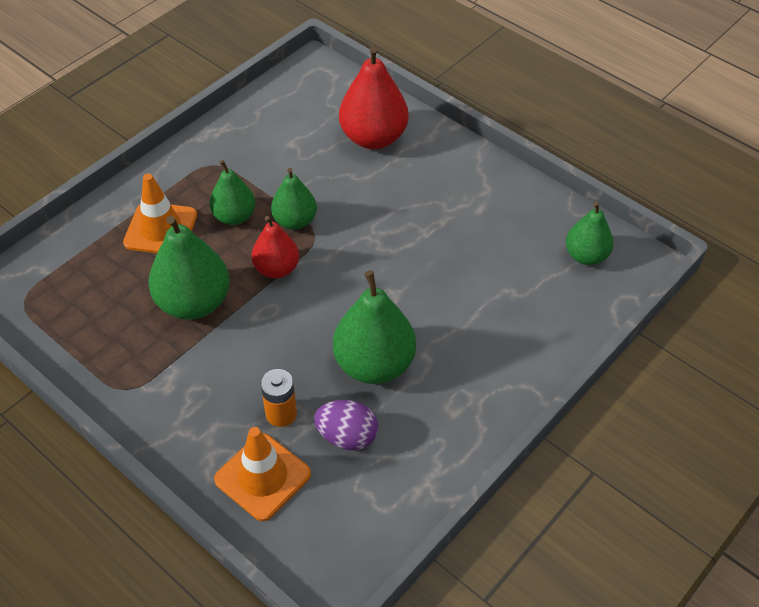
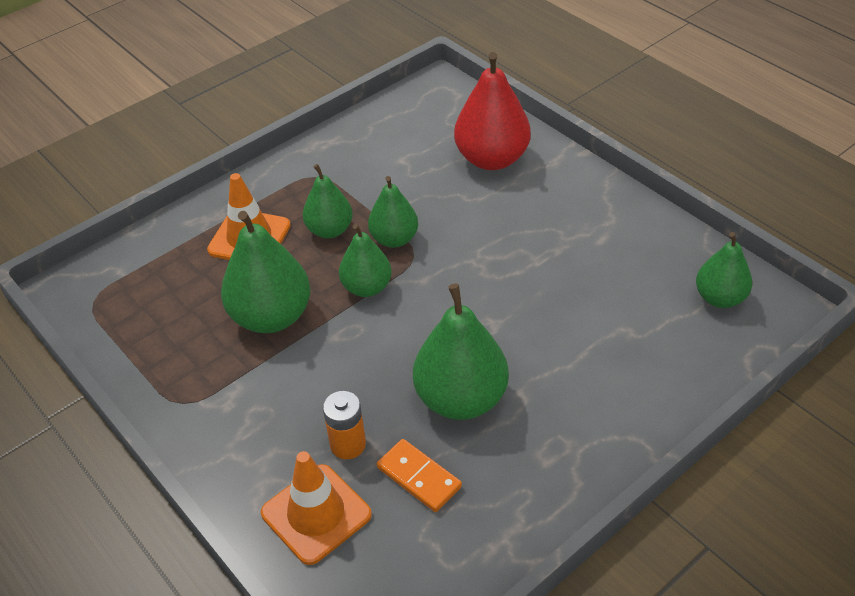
camera: 10 degrees right, 5 degrees down
red pear [252,216,299,278] -> green pear [339,224,392,297]
purple egg [314,400,378,450] -> orange domino [377,439,462,512]

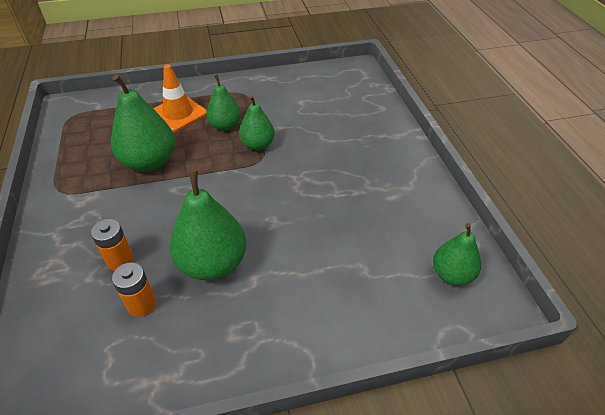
camera: 25 degrees right, 0 degrees up
orange traffic cone [261,451,372,565] -> none
green pear [339,224,392,297] -> none
orange domino [377,439,462,512] -> orange battery [112,262,156,317]
red pear [454,52,531,170] -> none

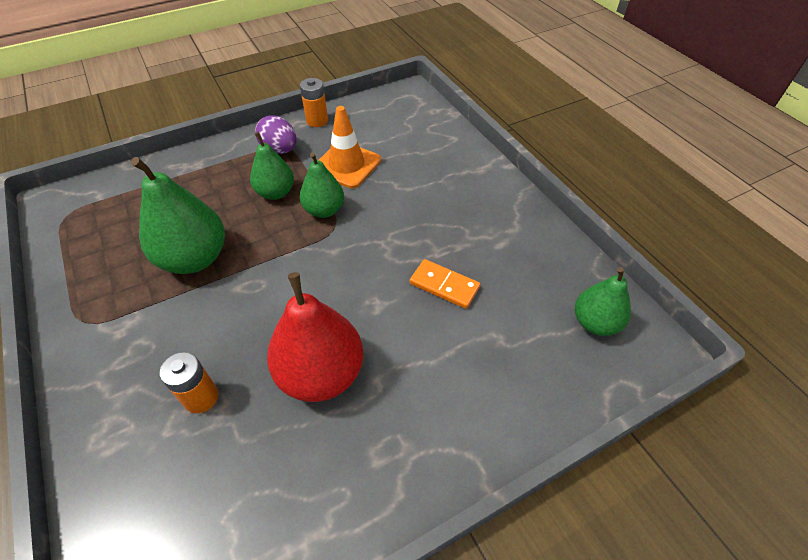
camera: 15 degrees left, 5 degrees up
orange battery [112,262,156,317] -> orange battery moved to [300,78,328,127]
orange traffic cone [153,64,207,132] -> orange traffic cone moved to [319,106,381,188]
green pear [170,169,246,281] -> red pear [267,272,363,402]
none -> purple egg [255,115,297,154]
none -> orange domino [410,259,480,309]

